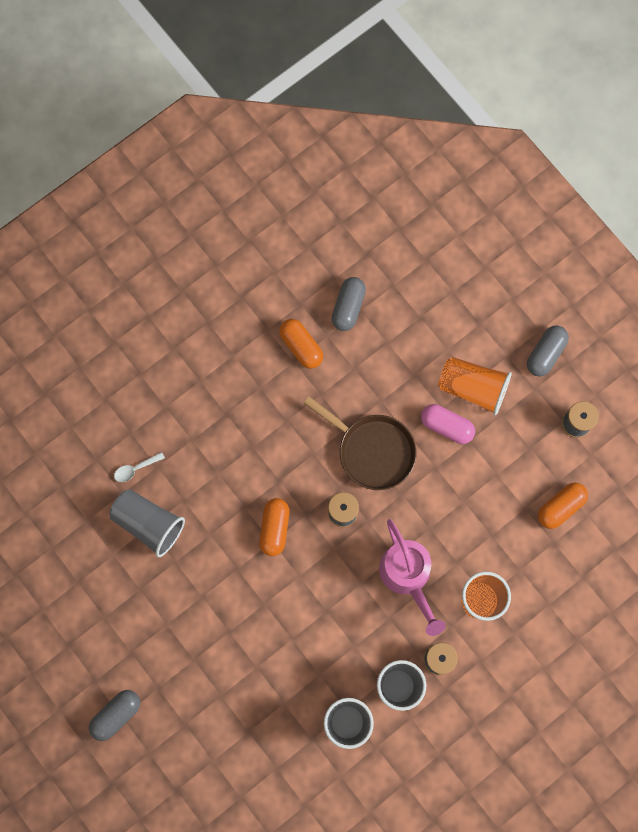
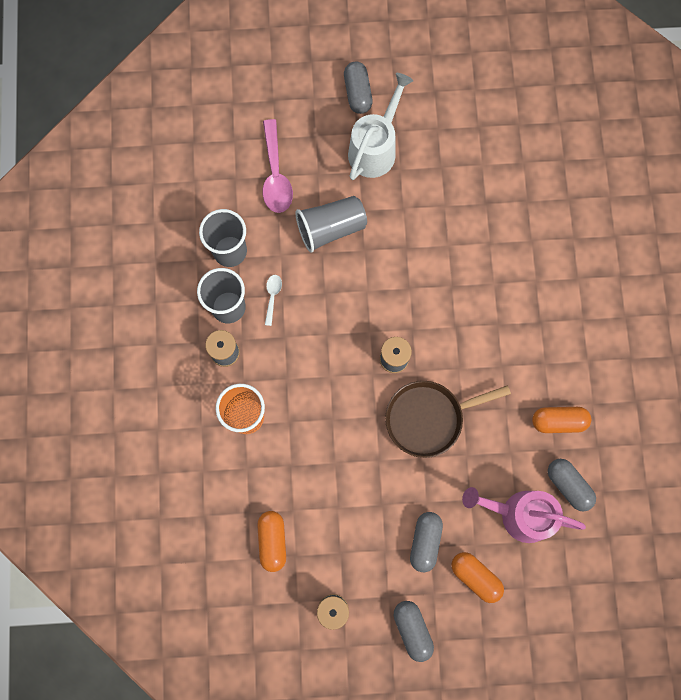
camera: 125 degrees right, 0 degrees up
grey cup [109,489,185,557] -> grey cup moved to [295,196,367,253]
white spoon [114,452,165,482] -> white spoon moved to [265,275,282,326]
orange capsule [259,498,290,556] -> orange capsule moved to [451,552,504,603]
pink watering can [379,519,446,636] -> pink watering can moved to [462,487,586,543]
pink capsule [421,404,475,444] -> none
orange cup [438,357,512,415] -> grey capsule [410,512,443,572]
none -> pink spoon [263,119,293,213]
none -> white watering can [348,73,413,180]

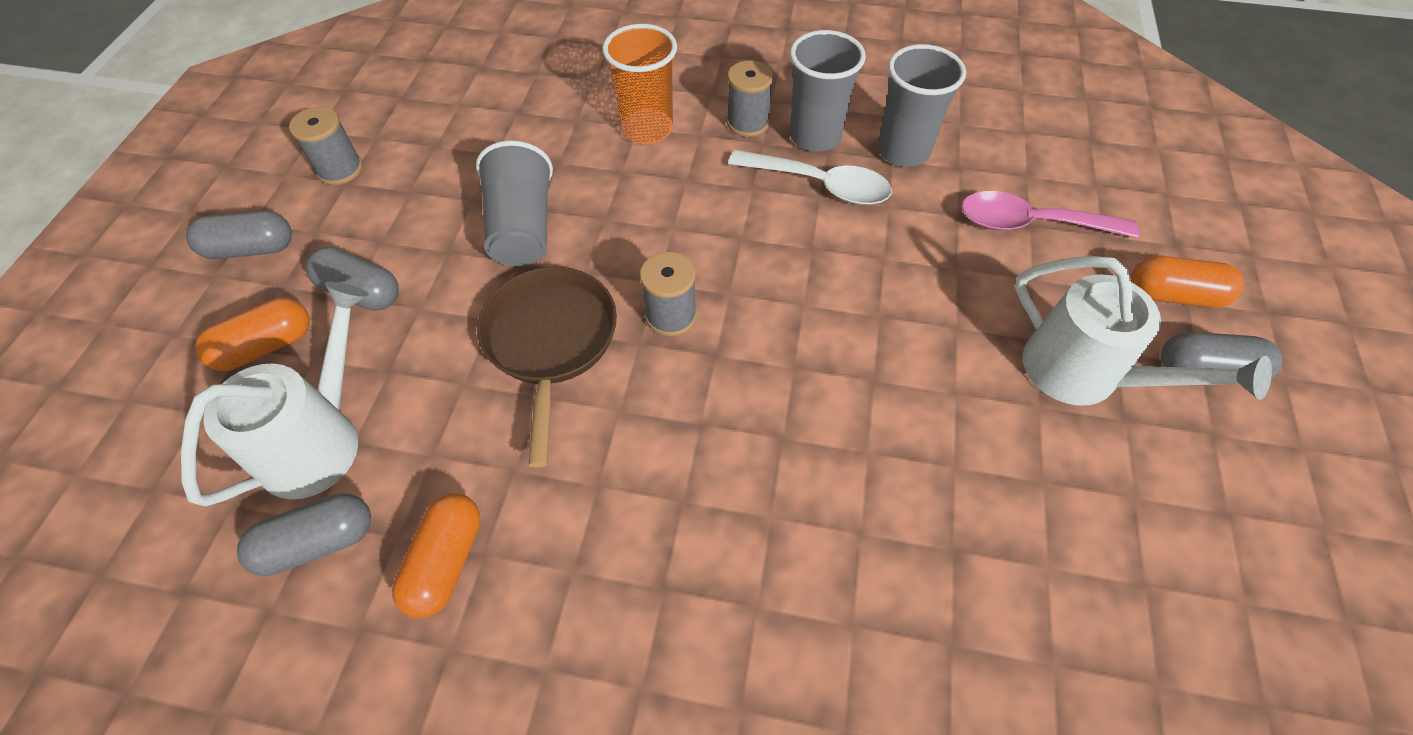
camera: 105 degrees right, 20 degrees down
orange capsule [257,511,286,572] -> orange capsule moved to [1131,255,1244,308]
white spoon [265,275,282,326] -> white spoon [728,150,892,205], size x2.00
grey cup [295,196,367,253] -> grey cup moved to [476,140,553,266]
pink watering can [462,487,586,543] -> white watering can [181,282,369,506]

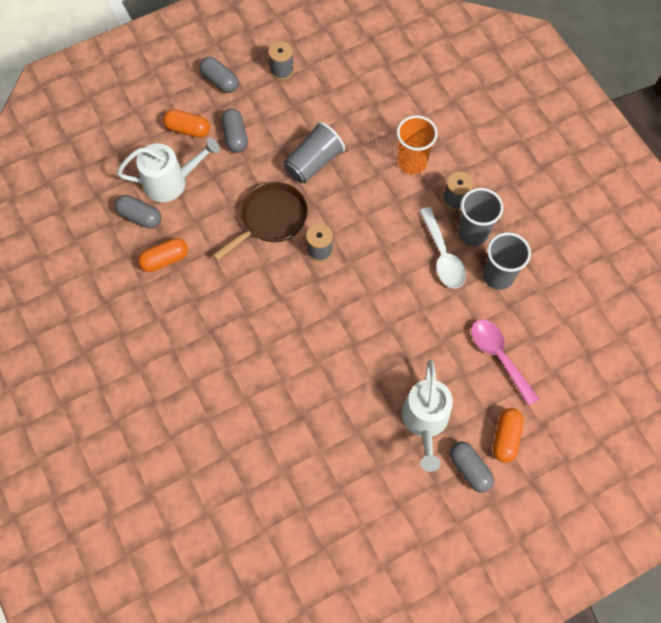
camera: 50 degrees right, 10 degrees up
orange capsule [1131,255,1244,308] -> orange capsule turned 45 degrees clockwise [493,408,524,463]

